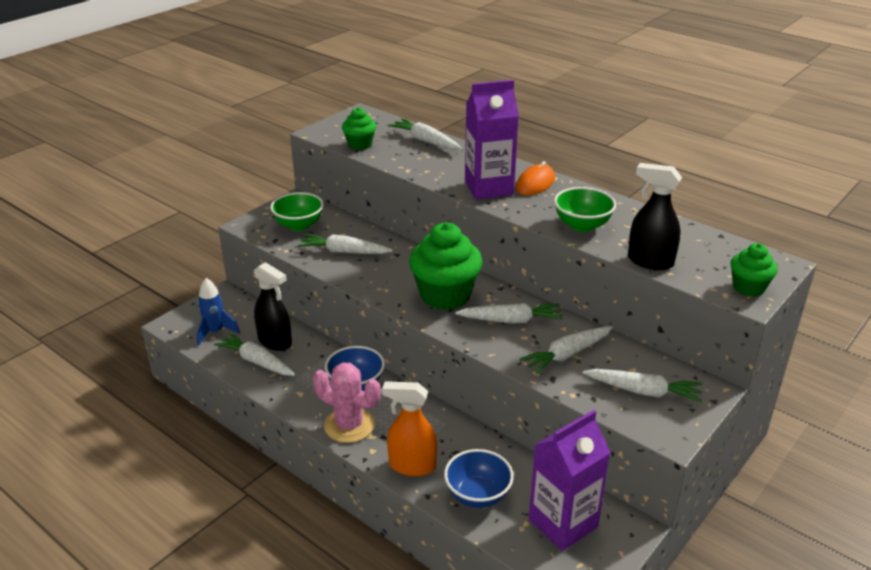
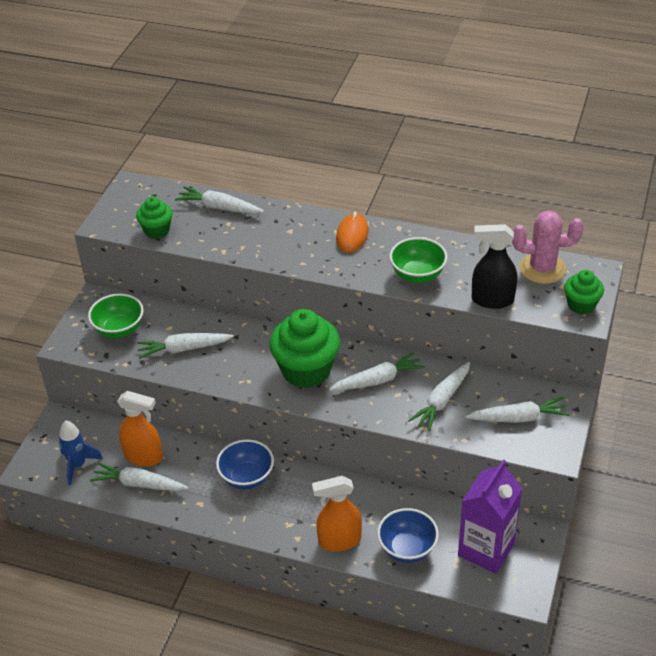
camera: 20 degrees left, 10 degrees up
black spray bottle [254,262,292,351] -> orange spray bottle [117,391,163,467]
pink cactus [313,363,381,443] -> pink cactus moved to [512,210,584,284]
purple carton [465,80,519,200] -> none

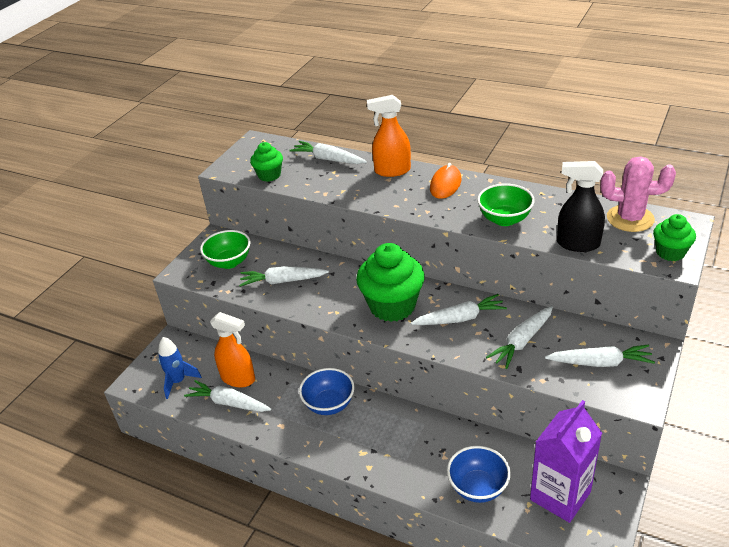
camera: 10 degrees right, 5 degrees down
orange spray bottle [312,476,362,552] -> orange spray bottle moved to [367,95,411,177]

